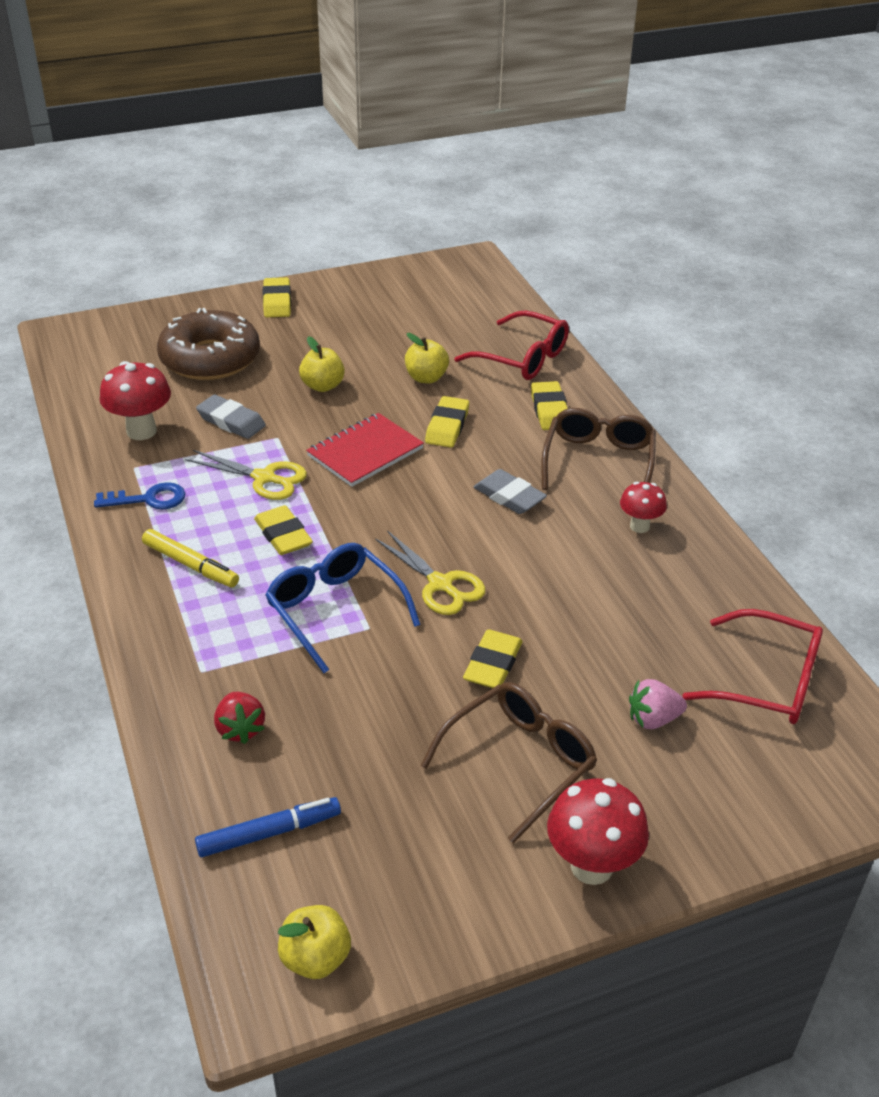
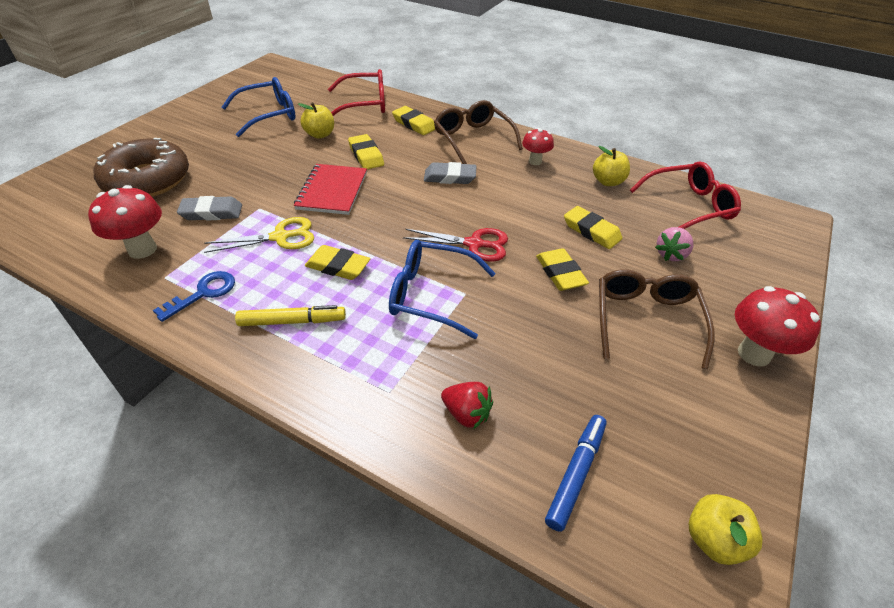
camera: 40 degrees left, 5 degrees up
yellow eraser [263,277,291,317] -> yellow eraser moved to [564,206,623,249]
yellow apple [299,336,345,392] -> yellow apple moved to [593,146,630,186]
yellow scissors [375,530,486,615] -> red scissors [403,228,508,262]
none -> blue glasses [222,77,296,137]

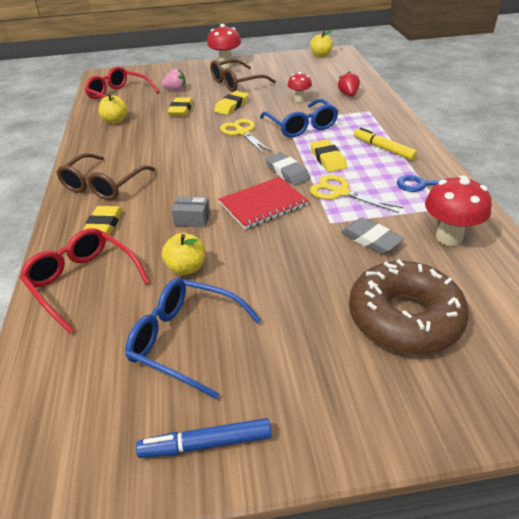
camera: 125 degrees left, 5 degrees down
yellow eraser [348,134,384,169] -> grey box [171,196,210,227]
red scissors [403,228,508,262] -> yellow scissors [220,119,272,154]
grey eraser [424,162,476,184] -> grey eraser moved to [265,152,310,186]
red mushroom [522,128,554,165] -> red mushroom moved to [288,72,312,102]
blue marker [545,415,607,532] -> blue marker moved to [136,418,272,458]

